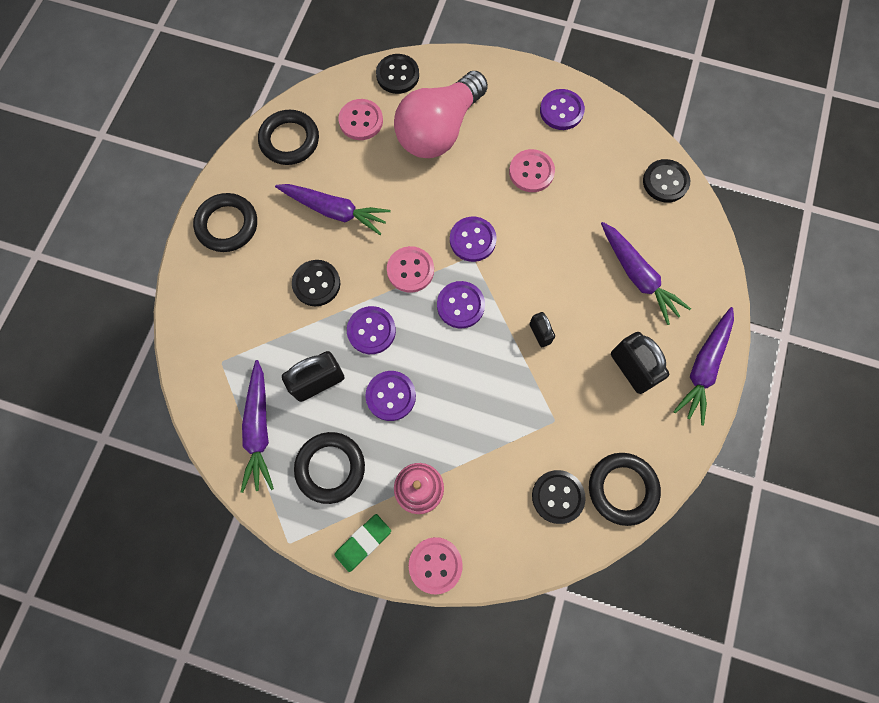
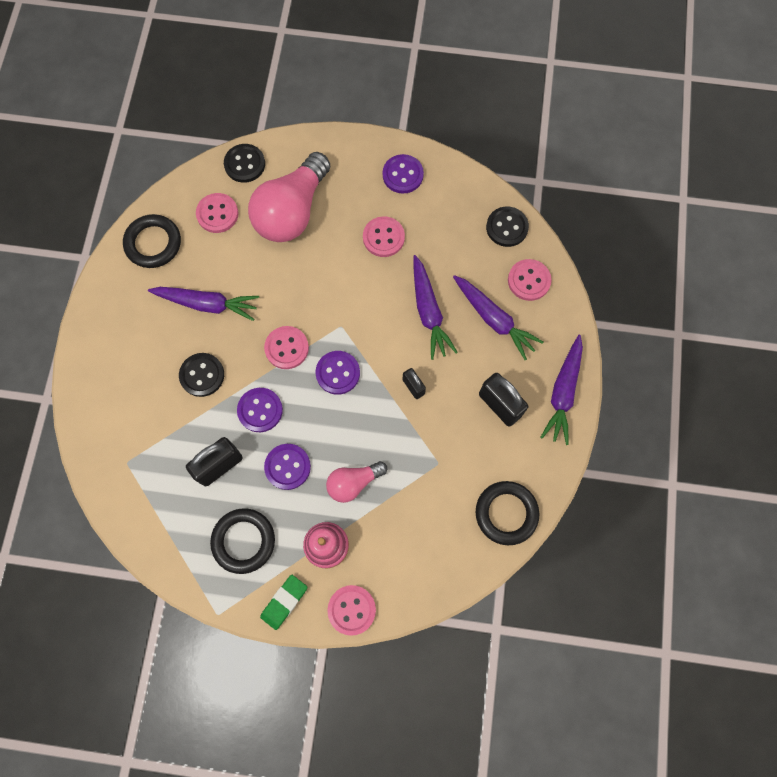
camera: 10 degrees left, 0 degrees up
black ring [193,193,257,252] -> none
purple carrot [241,360,274,493] -> purple carrot moved to [413,255,458,360]
purple button [450,217,496,262] -> none
black button [532,470,586,524] -> none
none -> pink light bulb [326,461,387,503]
none -> pink button [508,259,552,301]

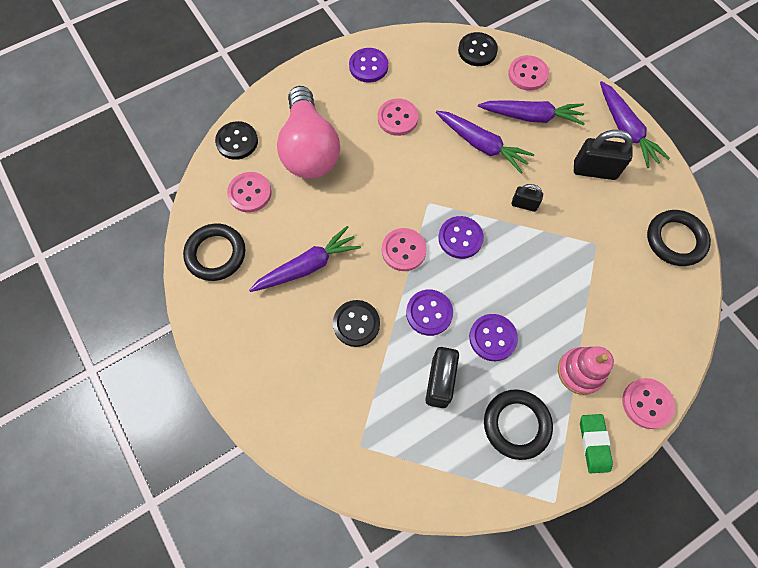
camera: 40 degrees left, 5 degrees down
pink light bulb [326,461,387,503] -> none

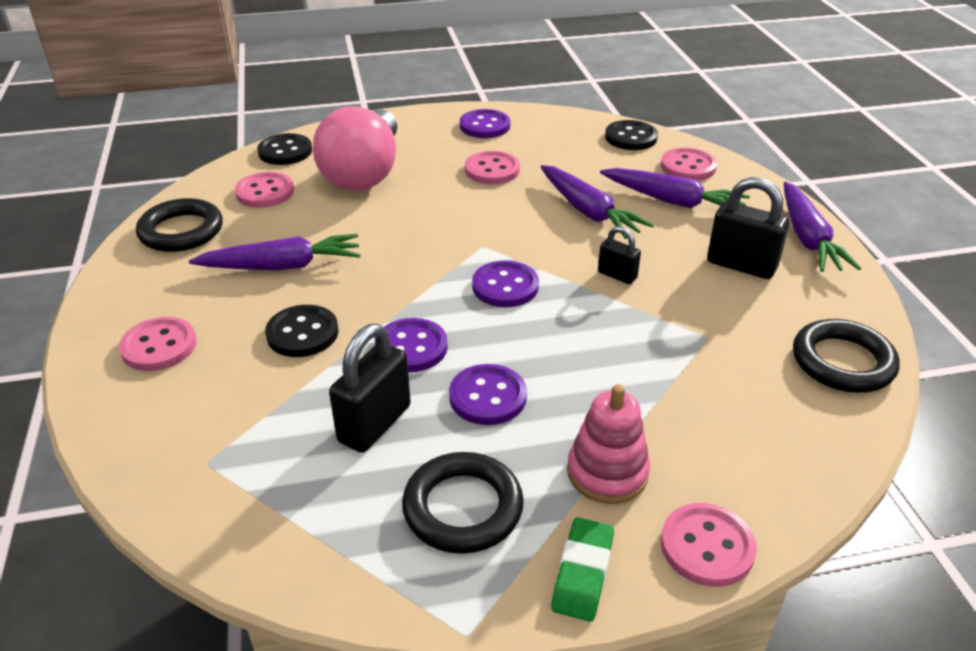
camera: 20 degrees right, 30 degrees down
pink button [382,228,427,271] -> pink button moved to [119,317,197,371]

